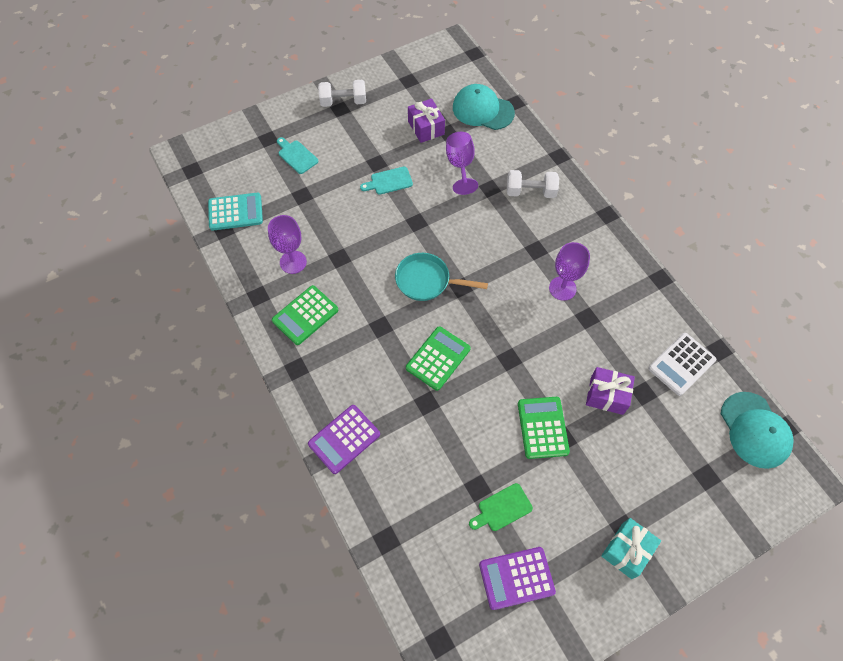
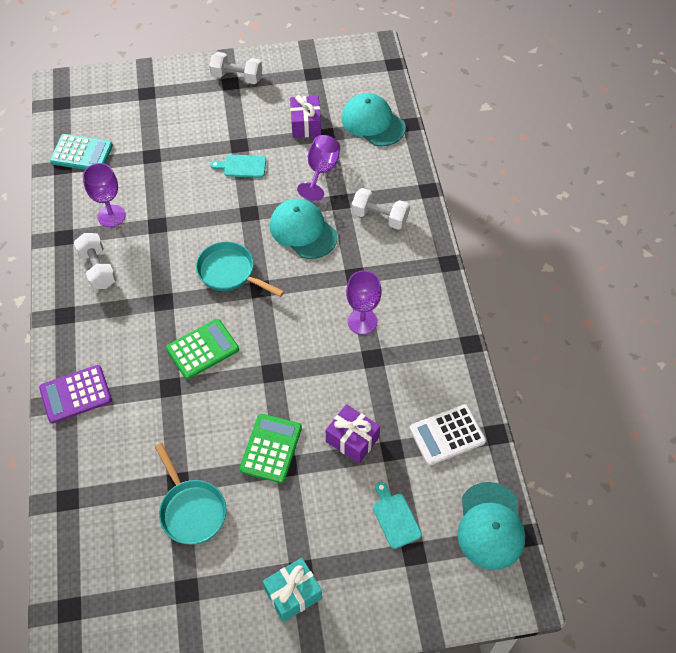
camera: 20 degrees right, 5 degrees down
green calculator [272,285,338,345] -> white dumbbell [74,233,116,289]
turquoise cutting board [277,137,319,174] -> turquoise cutting board moved to [373,482,422,549]
green cutting board [469,483,533,531] -> turquoise pan [155,443,226,545]
purple calculator [479,547,556,610] -> none
none -> turquoise cap [270,199,338,259]

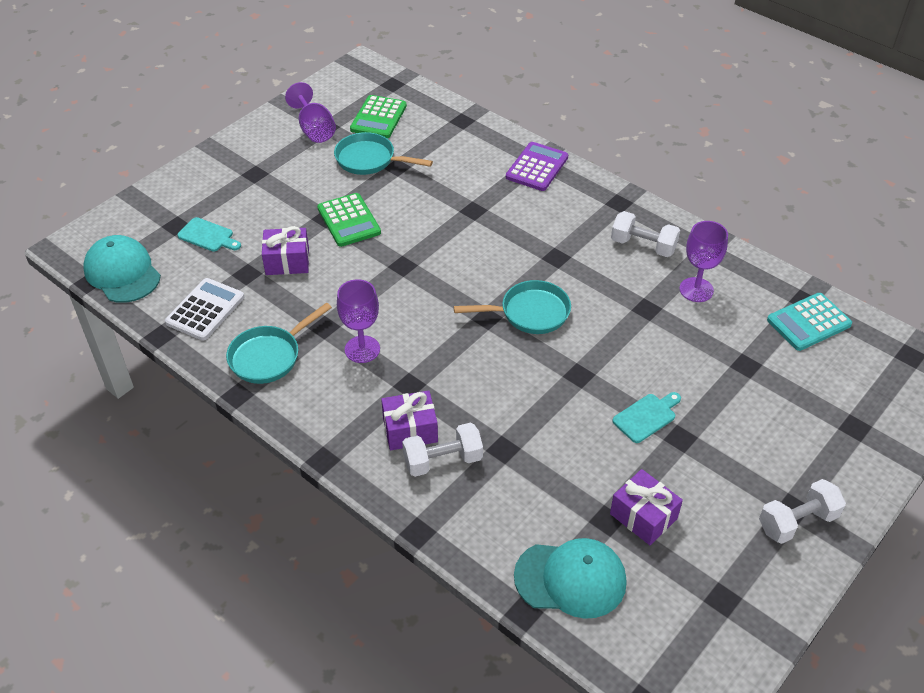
camera: 140 degrees right, 10 degrees down
green calculator [166,319,239,379] -> green calculator moved to [350,95,407,138]
turquoise gift [263,558,322,622] -> none
turquoise cap [270,199,338,259] -> none
purple goblet [297,135,340,201] -> purple goblet moved to [285,82,336,143]
none -> turquoise pan [226,303,332,384]
none -> purple gift [381,390,438,450]

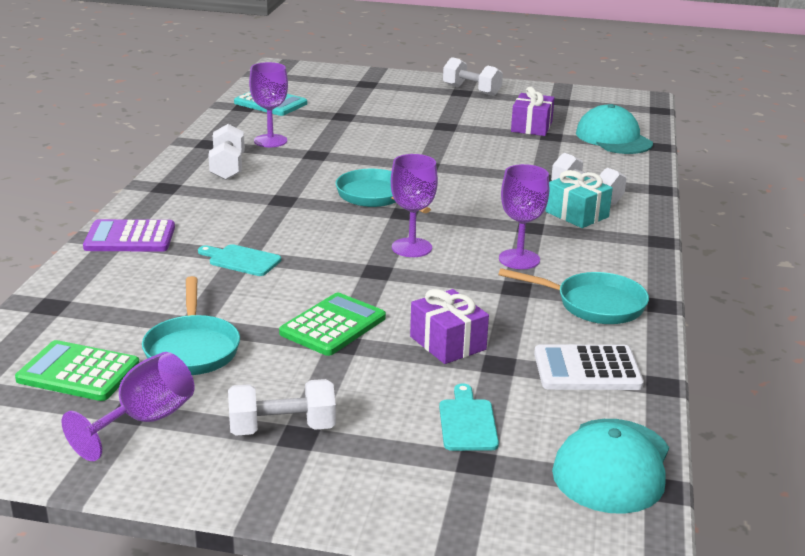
camera: 120 degrees left, 20 degrees down
green calculator [350,95,407,138] -> green calculator turned 150 degrees counterclockwise [15,340,139,401]
purple gift [381,390,438,450] -> turquoise gift [546,170,613,228]
turquoise cutting board [612,392,681,443] -> turquoise cutting board moved to [198,244,281,276]
none -> white dumbbell [228,379,336,436]
none -> purple goblet [391,154,438,257]

